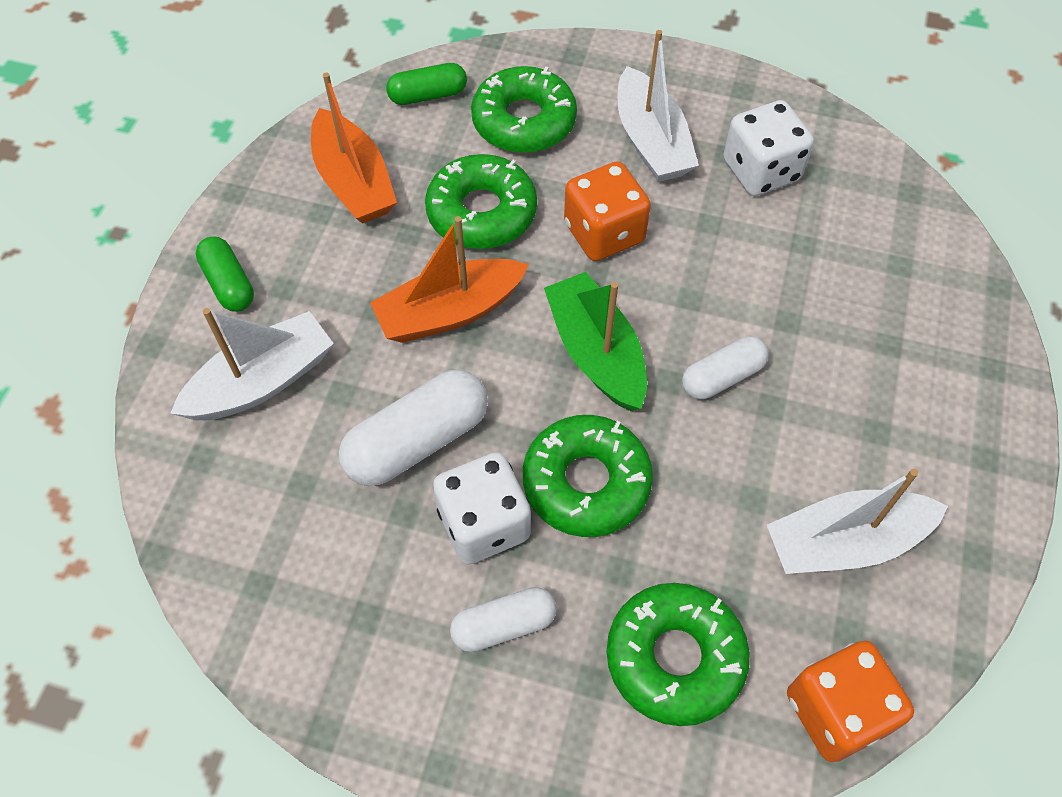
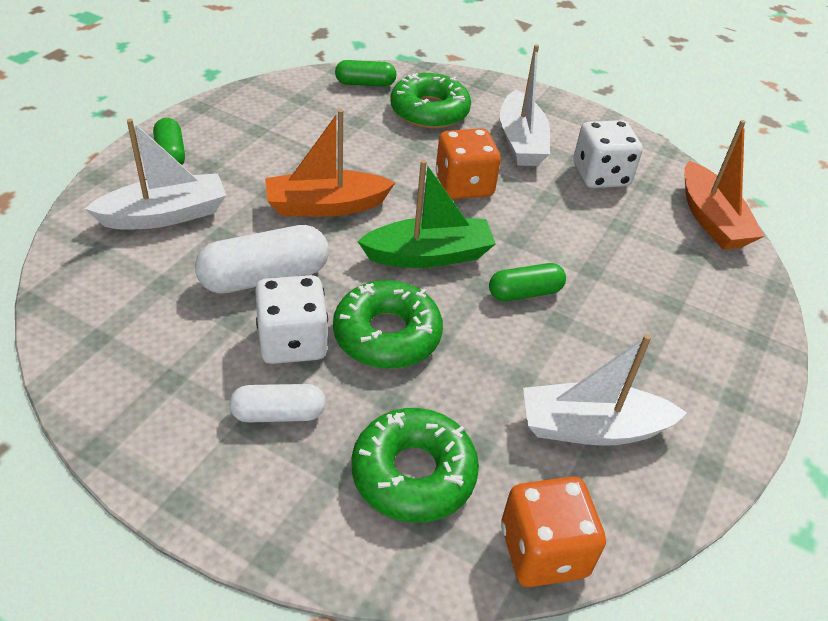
camera: 10 degrees right, 15 degrees down
orange boat [311,73,397,224] -> orange boat moved to [684,120,764,250]
green donut [425,154,537,249] -> none
green boat [544,272,647,411] -> green boat turned 90 degrees clockwise [357,160,496,268]
white capsule [682,336,769,399] -> green capsule [489,263,566,301]

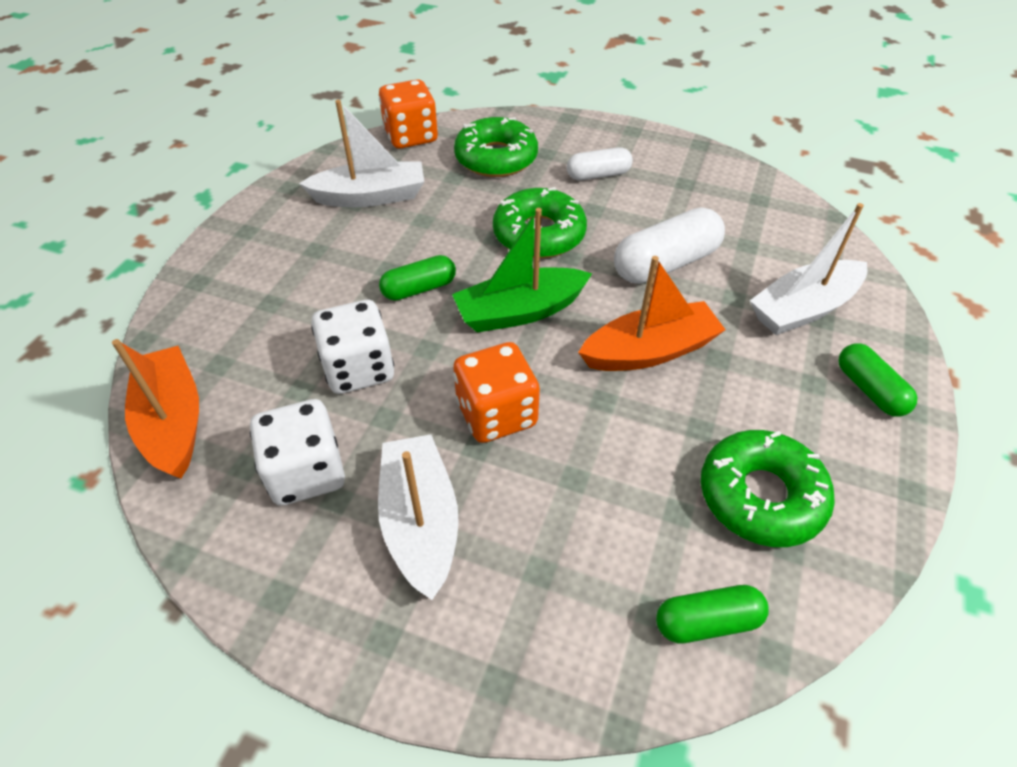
camera: 175 degrees right, 5 degrees up
white dice [255,275,328,364] -> white dice moved to [311,300,394,394]
green donut [390,73,471,129] -> green donut moved to [701,430,835,547]

